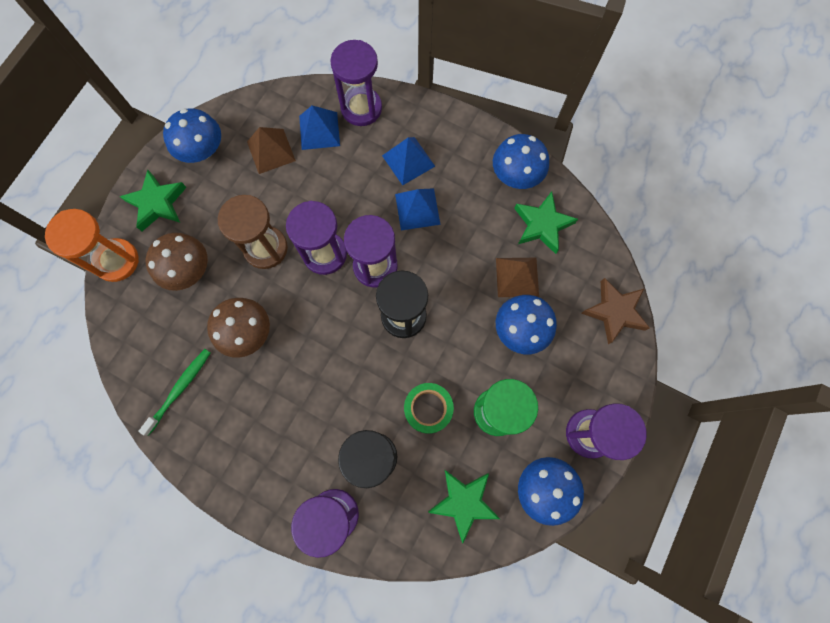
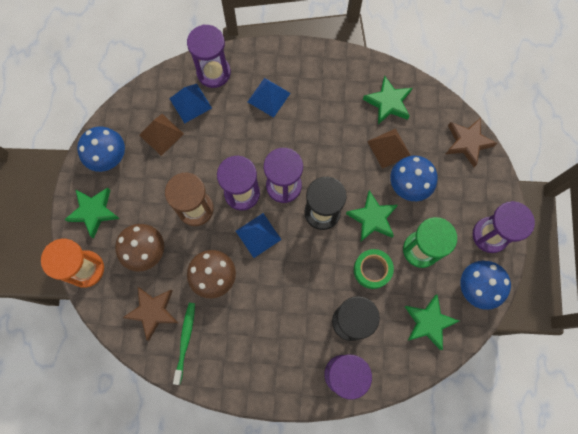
camera: 25 degrees left, 0 degrees up
blue pyramid [395,188,441,230] -> blue pyramid moved to [236,213,281,258]
blue mushroom [493,134,549,189] -> none
none -> brown star [123,287,178,341]
none -> green star [346,190,398,241]

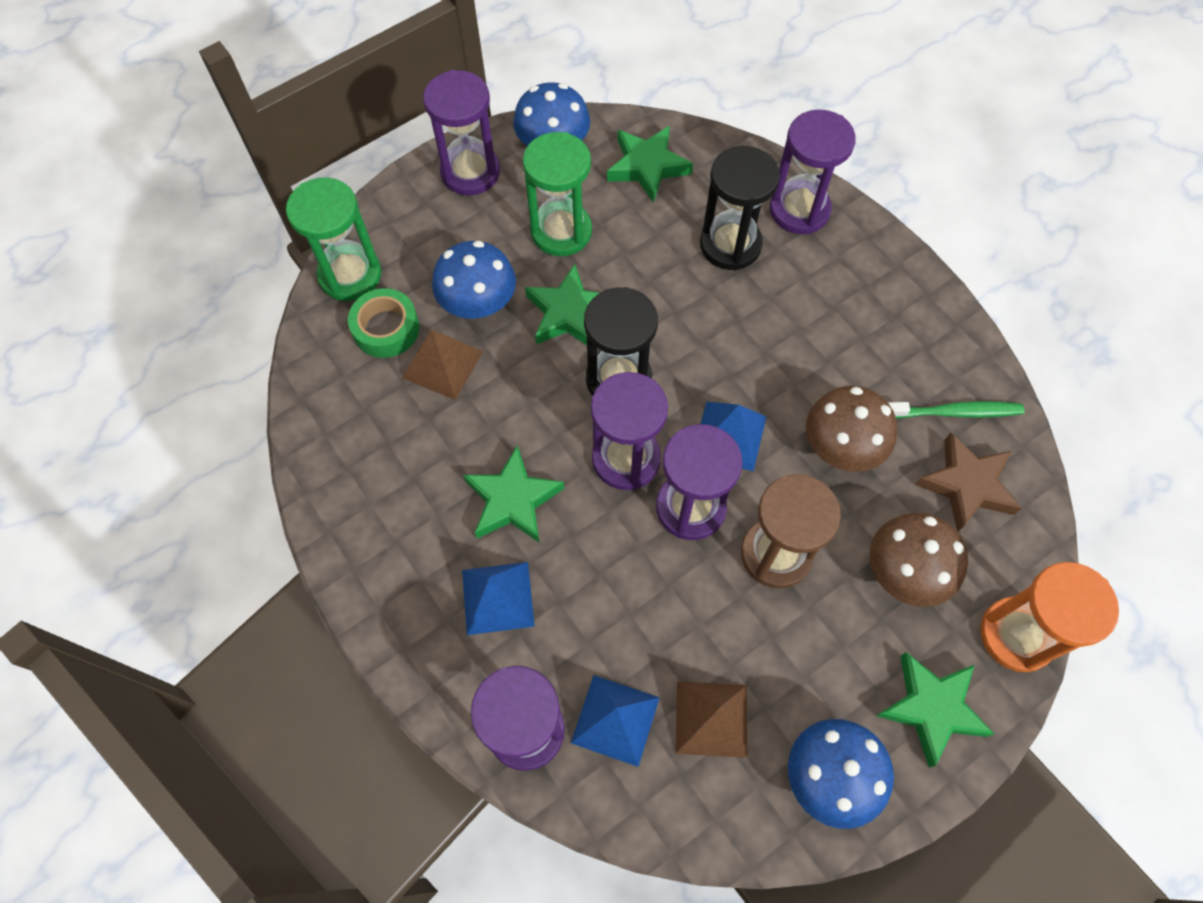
camera: 130 degrees left, 10 degrees down
green toothbrush [173,303,195,385] -> green toothbrush turned 150 degrees counterclockwise [888,401,1024,419]
green tape [354,249,394,289] -> green tape moved to [348,288,420,358]
green star [363,76,412,124] -> green star moved to [463,445,564,543]
brown star [446,118,497,167] -> green hourglass [286,177,381,301]

